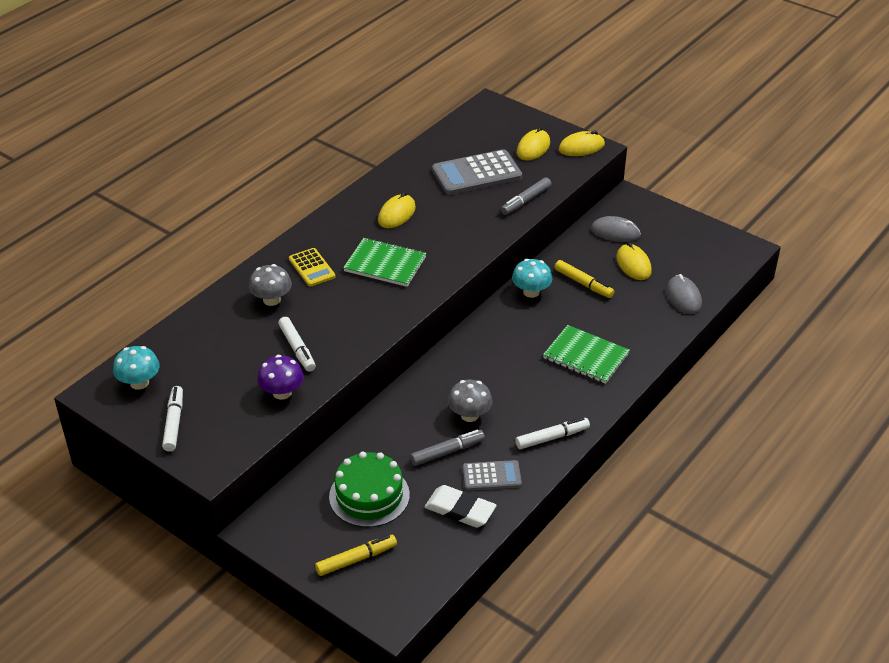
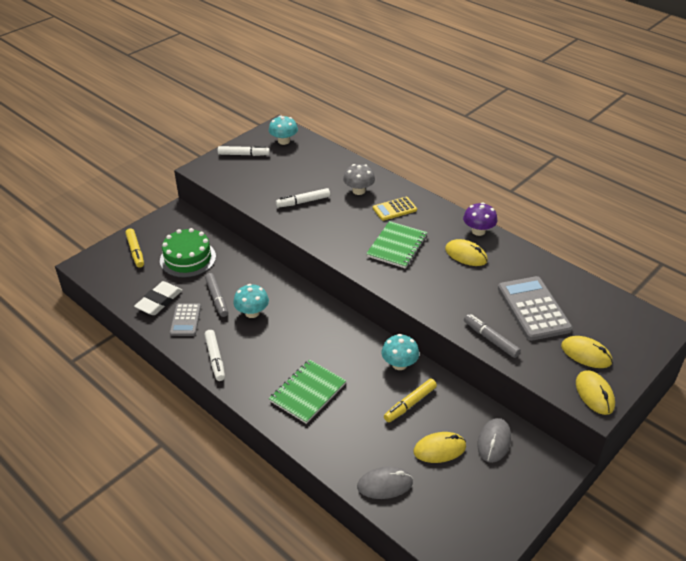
camera: 95 degrees right, 0 degrees up
purple mushroom [257,355,304,400] -> purple mushroom moved to [463,202,497,236]
grey mushroom [448,379,493,422] -> turquoise mushroom [233,284,269,318]

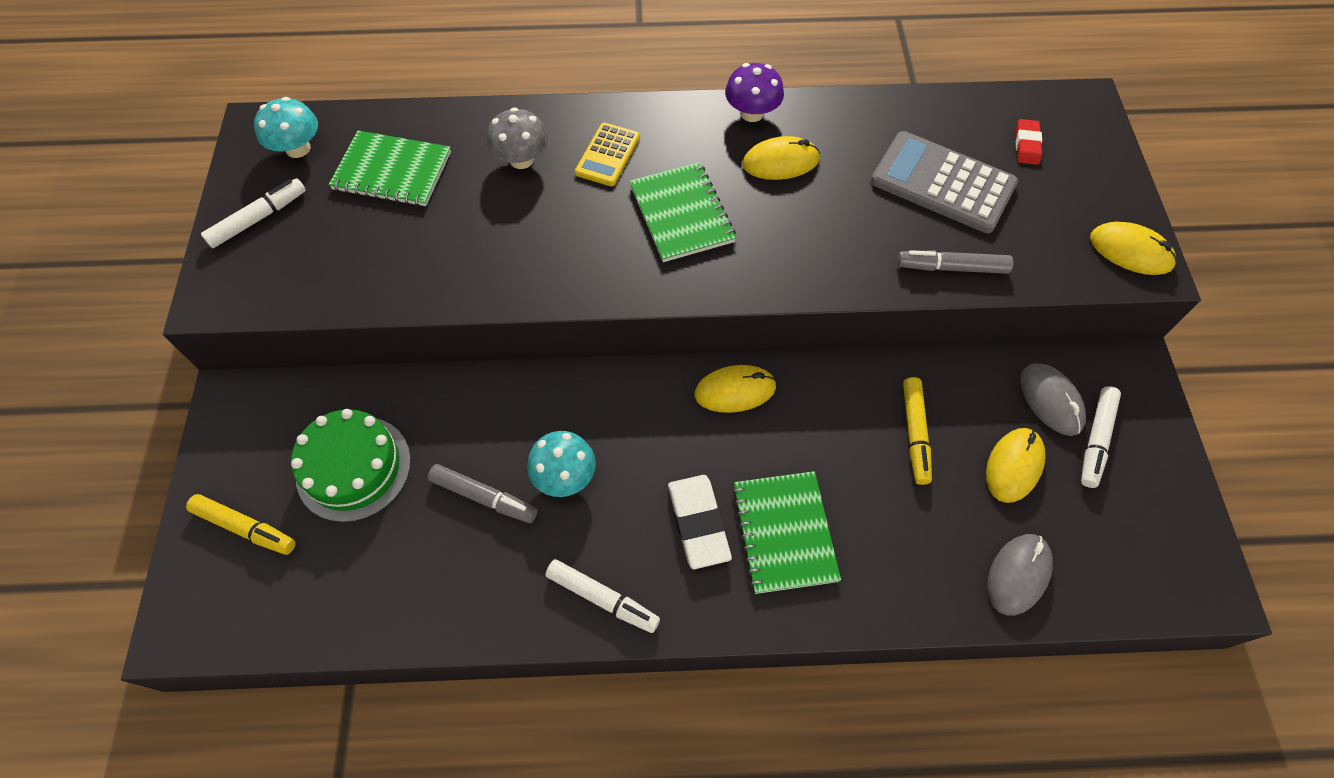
camera: 45 degrees left, 20 degrees up
white eraser [134,281,182,315] -> white eraser moved to [668,475,732,569]
grey calculator [170,303,201,336] -> none
white marker [276,188,330,208] -> white marker moved to [1081,386,1121,488]
turquoise mushroom [382,334,419,370] -> none
yellow mouse [561,336,613,368] -> yellow mouse moved to [694,365,777,413]
none -> green notebook [329,130,451,206]
none -> red eraser [1016,119,1042,165]

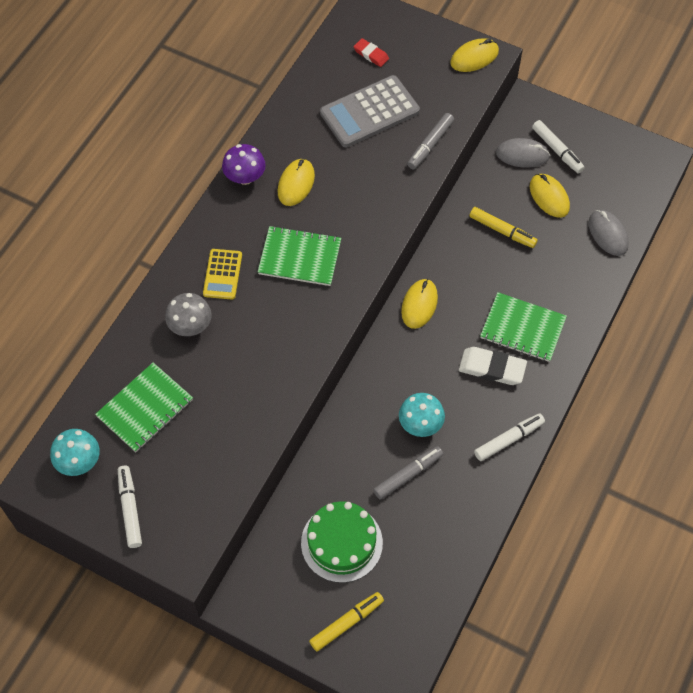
camera: 60 degrees left, 0 degrees up
yellow calculator [575,123,640,186] -> yellow calculator turned 45 degrees clockwise [203,249,242,299]

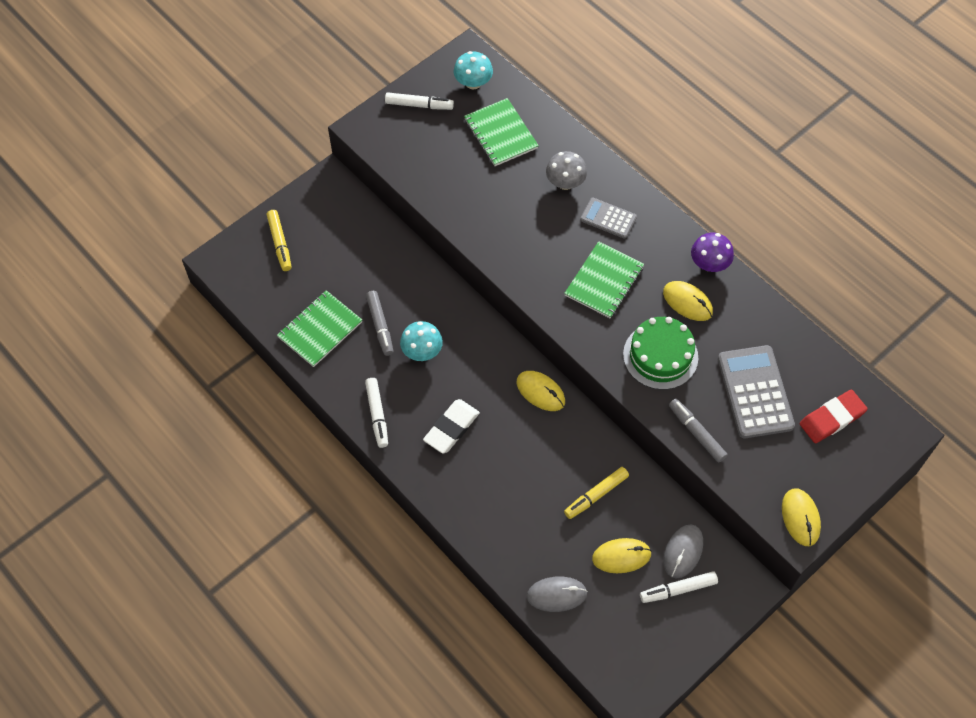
camera: 110 degrees right, 0 degrees up
yellow calculator [203,249,242,299] -> grey calculator [580,198,637,239]
green cake [301,501,383,583] -> green cake moved to [623,317,698,390]
red eraser [354,38,389,67] -> red eraser [800,390,868,443], size x1.65
green notebook [480,292,567,362] -> green notebook moved to [277,290,362,367]

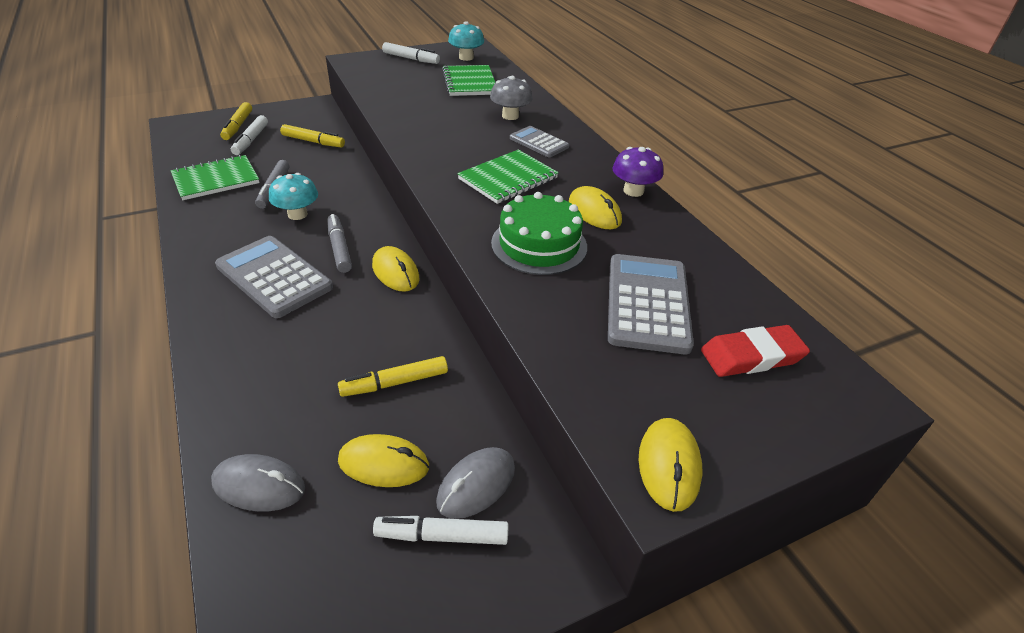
camera: 15 degrees right, 20 degrees down
white marker [365,378,388,448] -> white marker moved to [231,115,268,155]
white eraser [423,399,480,454] -> grey calculator [215,236,333,318]
grey marker [669,399,728,463] -> grey marker moved to [327,214,352,273]
none -> yellow marker [280,124,345,148]

